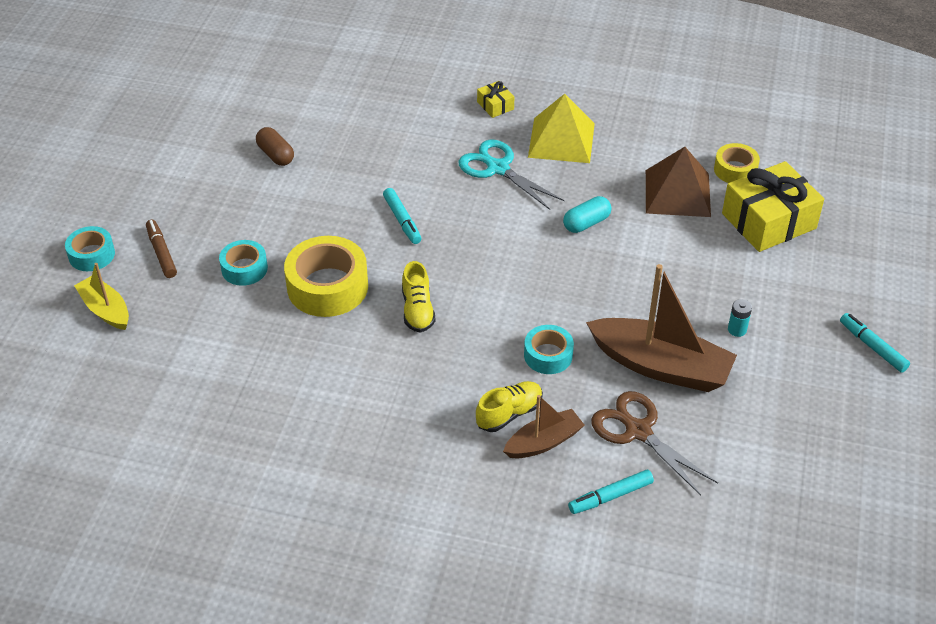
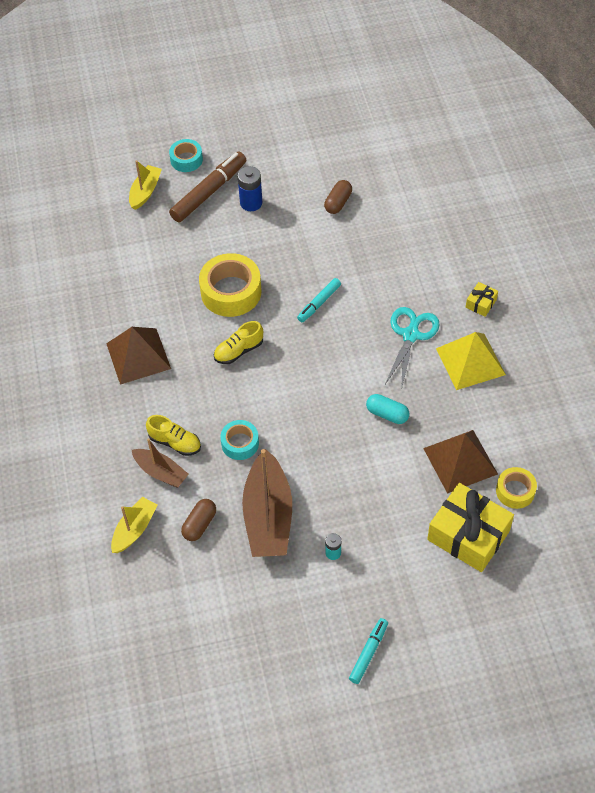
camera: 65 degrees right, 10 degrees up
brown marker [146,220,177,278] -> brown marker [169,152,246,222], size x1.78
turquoise tape [219,240,268,286] -> none
turquoise marker [568,470,654,514] -> yellow boat [111,497,157,553]
brown scissors [591,391,718,496] -> brown capsule [181,499,216,541]
none -> brown pyramid [106,327,171,385]
none -> blue battery [238,166,262,211]

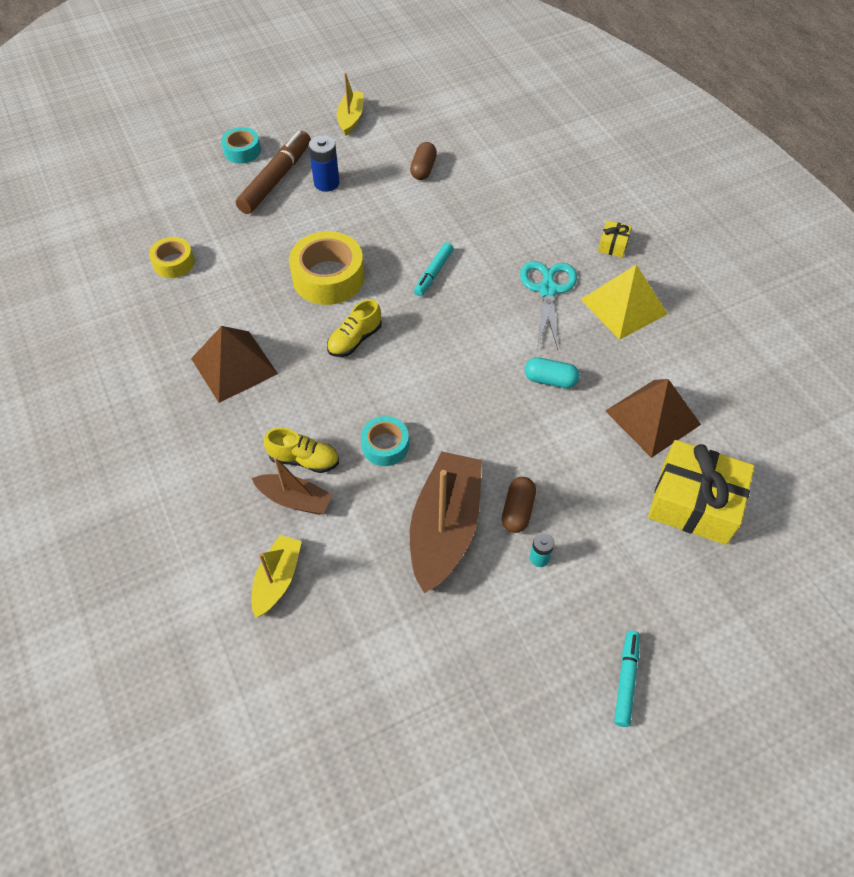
camera: 15 degrees left, 0 degrees up
yellow boat [129,160,162,210] -> yellow boat moved to [337,73,363,136]
brown capsule [181,499,216,541] -> brown capsule moved to [502,477,536,533]
brown boat [242,449,292,557] -> brown boat turned 150 degrees counterclockwise [410,451,482,594]
yellow tape [496,467,537,509] -> yellow tape moved to [149,237,194,278]

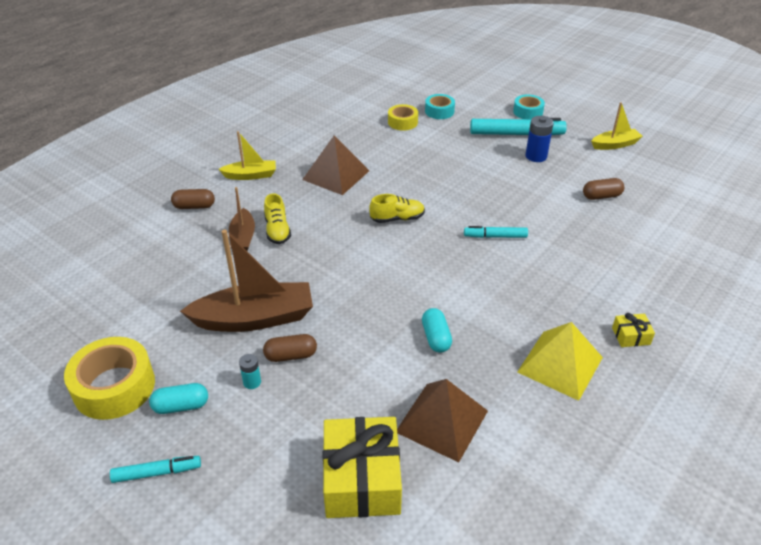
camera: 65 degrees right, 15 degrees down
brown marker [236,131,311,214] -> turquoise marker [470,118,567,135]
yellow boat [251,535,302,618] -> yellow boat moved to [218,131,276,180]
yellow tape [289,231,364,305] -> yellow tape moved to [64,337,155,420]
yellow shoe [327,299,382,357] -> yellow shoe turned 150 degrees clockwise [369,194,425,223]
turquoise tape [361,416,409,466] -> turquoise tape moved to [425,94,455,119]
turquoise scissors [520,261,577,350] -> none
none -> turquoise capsule [149,383,208,414]
none -> brown capsule [171,189,215,209]

